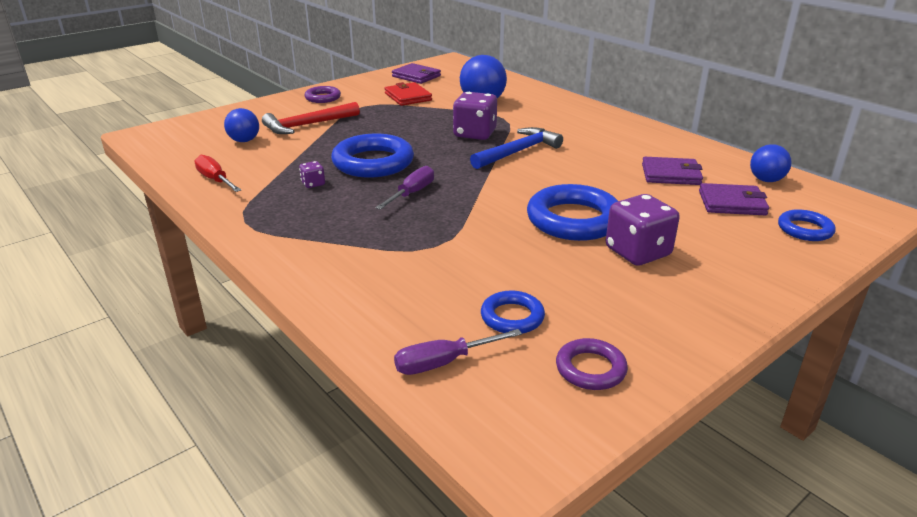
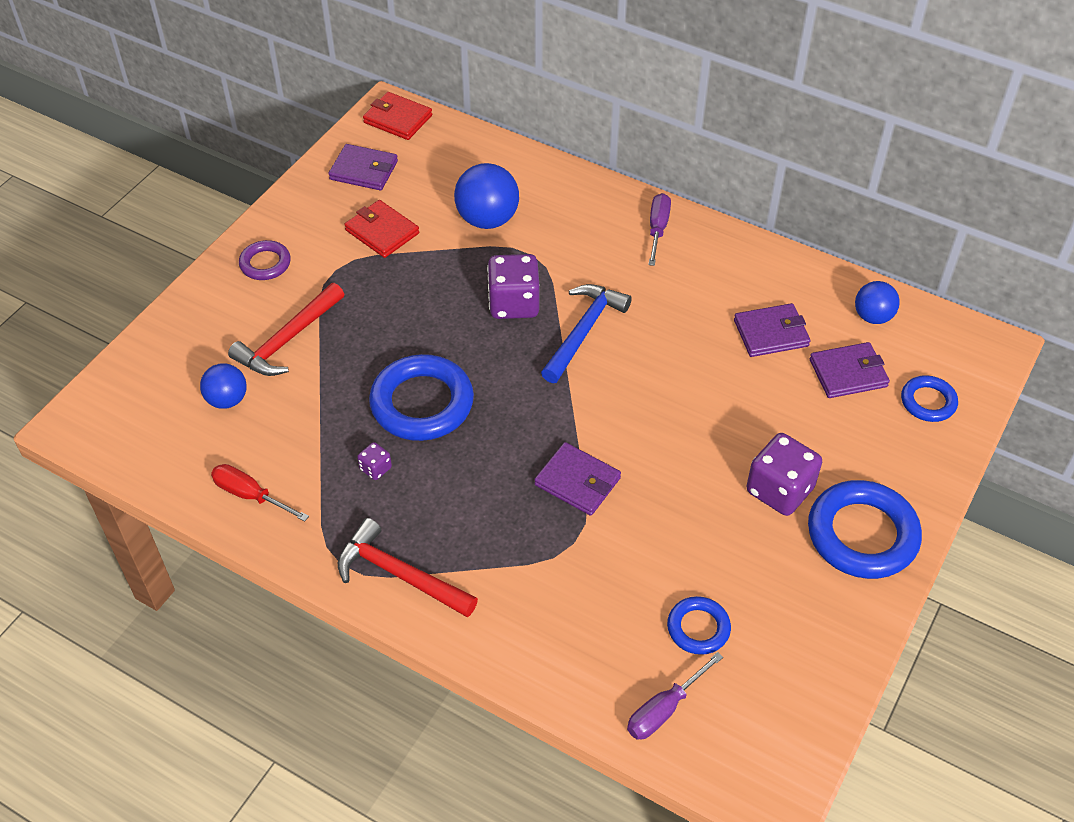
camera: 20 degrees left, 20 degrees up
purple screwdriver [375,166,434,210] -> purple screwdriver moved to [648,193,671,266]
blue ring [527,184,618,241] -> blue ring moved to [808,480,922,579]
purple ring [556,338,628,390] -> none
none -> red hammer [338,518,478,617]
none -> red wallet [363,92,432,140]
none -> purple wallet [534,442,621,516]

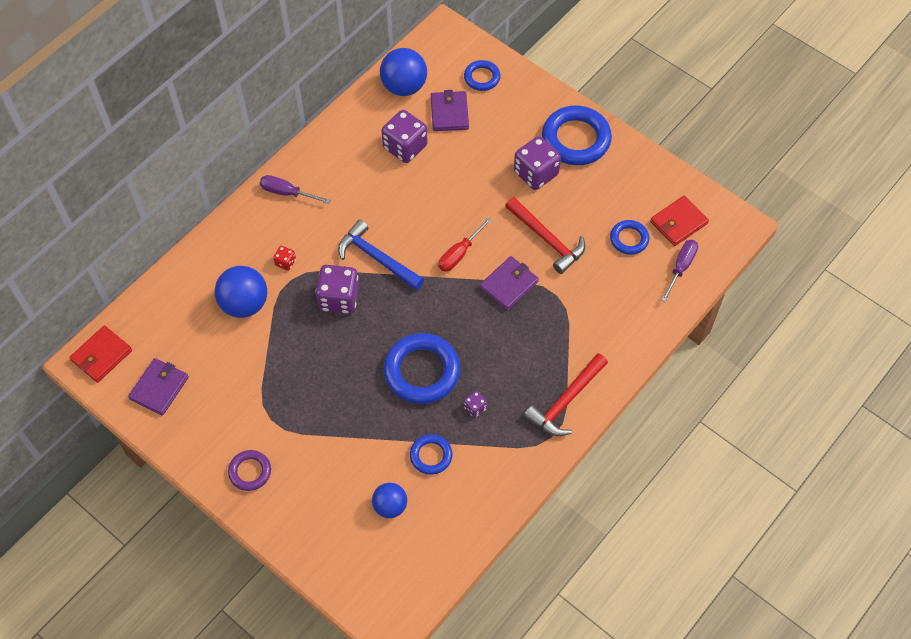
camera: 80 degrees left, 10 degrees up
red screwdriver [211,464,309,522] -> red screwdriver moved to [439,217,492,272]
red hammer [228,283,344,376] -> red hammer moved to [505,197,585,274]
red wallet [344,200,419,258] -> red wallet moved to [650,195,709,246]
purple screwdriver [627,652,723,740] -> purple screwdriver turned 120 degrees counterclockwise [661,240,698,302]
purple wallet [734,303,810,357] -> purple dice [381,110,427,163]
blue ball [855,281,900,324] -> blue ball [380,48,427,96], size x1.59
none -> red dice [273,246,296,271]
none -> blue ring [410,434,452,475]

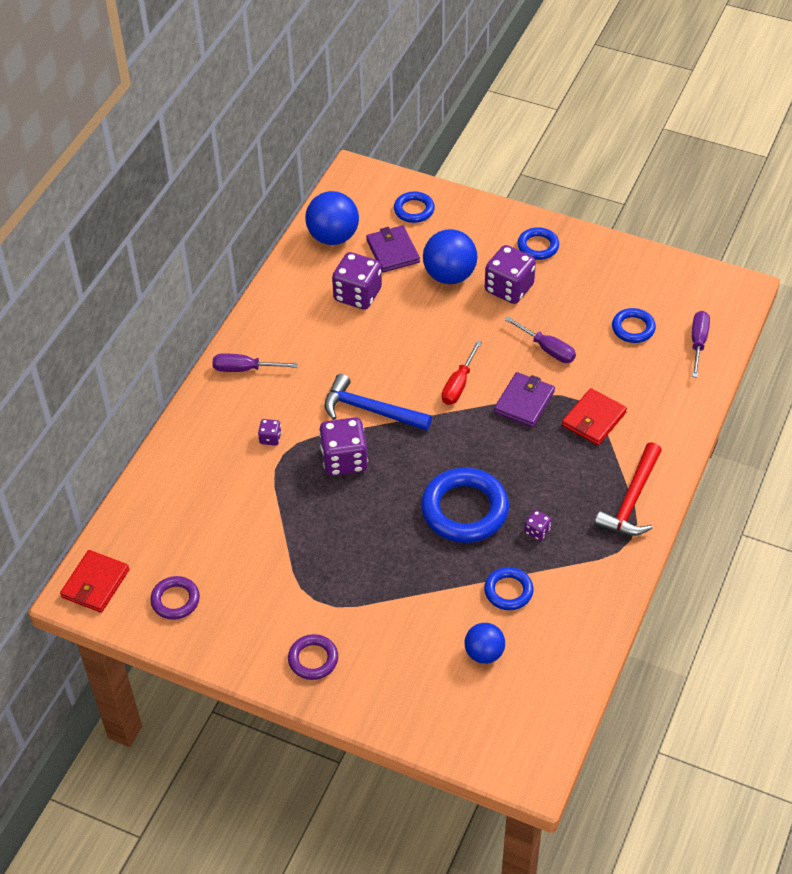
camera: 15 degrees left, 10 degrees down
purple wallet [128,358,189,416] -> purple ring [150,576,200,620]
blue ball [214,266,267,318] -> blue ball moved to [423,229,478,284]
red dice [273,246,296,271] -> purple dice [258,419,281,446]
red hammer [505,197,585,274] -> purple screwdriver [504,316,576,363]
blue ring [542,105,612,165] -> blue ring [517,227,559,260], size x0.54
red wallet [650,195,709,246] -> red wallet moved to [562,388,627,445]

